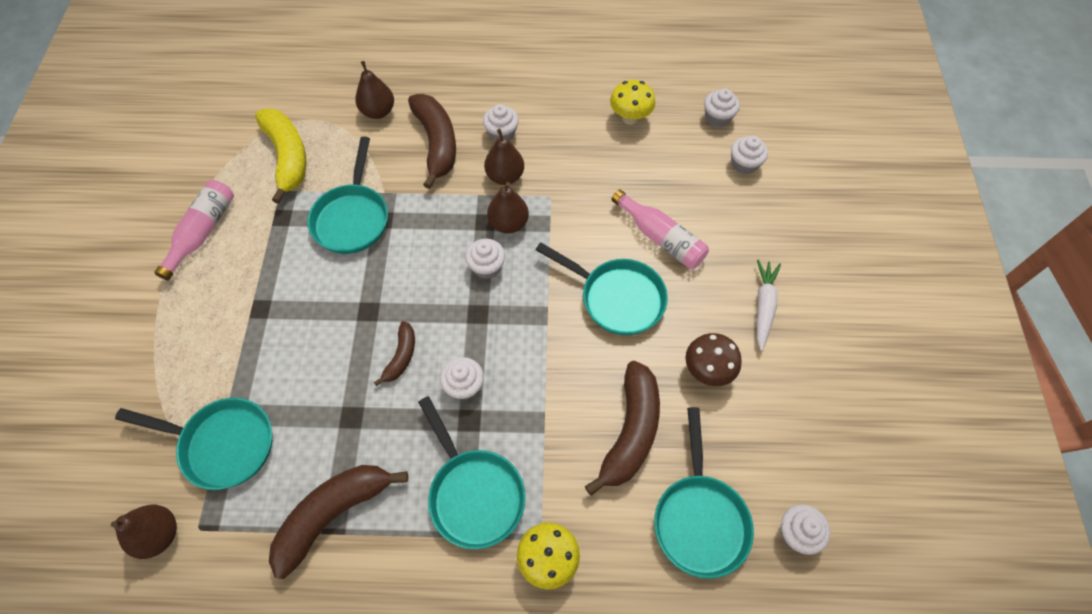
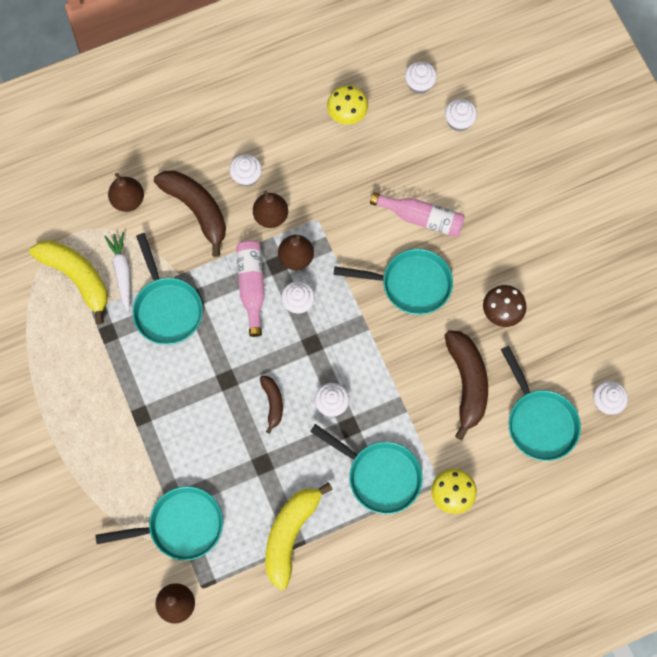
camera: 25 degrees left, 10 degrees up
pink bottle [154,180,234,280] -> pink bottle moved to [236,240,265,337]
brown banana [269,465,408,579] -> yellow banana [265,482,333,590]
white carrot [757,260,781,351] -> white carrot moved to [104,232,131,311]

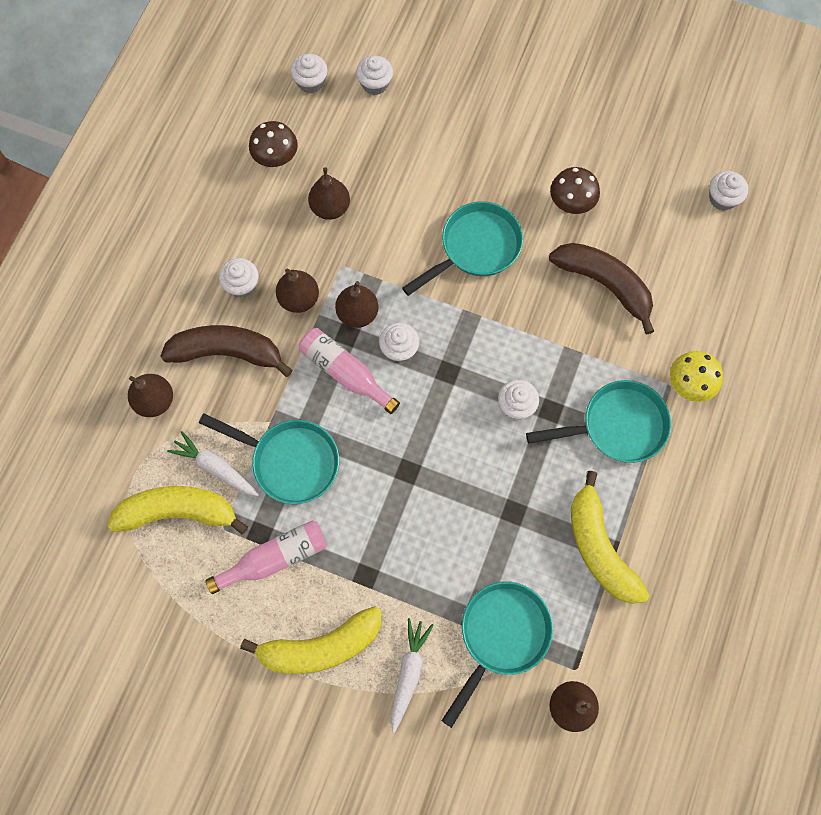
camera: 45 degrees left, 0 degrees up
brown banana [260,376,283,434] -> none
yellow mushroom [327,85,368,125] -> brown mushroom [249,121,298,167]
pink bottle [370,192,465,237] -> pink bottle moved to [205,520,327,594]
turquoise pan [501,346,581,461] -> none
none -> yellow banana [240,606,381,674]
none -> brown pear [308,167,350,220]
none -> white carrot [391,618,434,733]

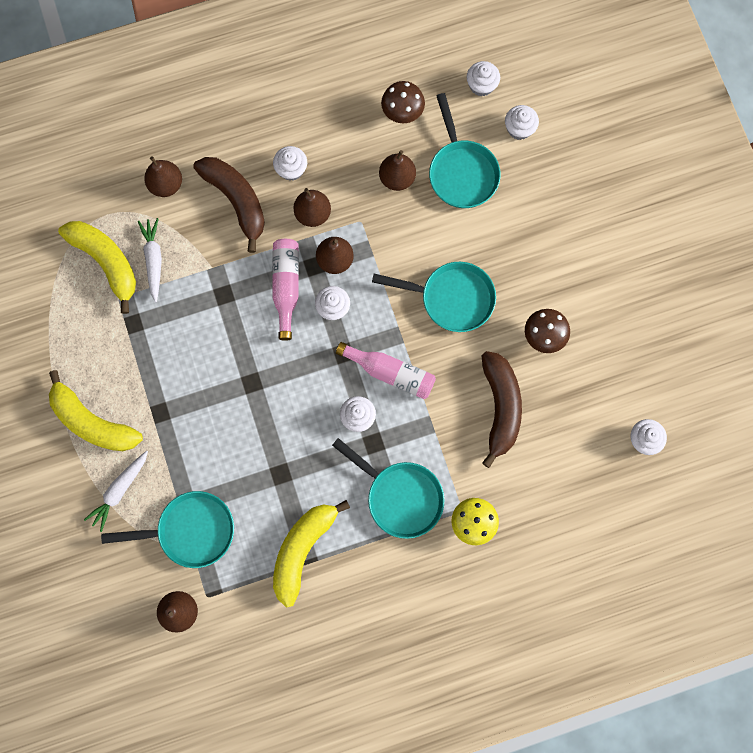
camera: 50 degrees right, 5 degrees up
turquoise pan [199,413,339,504] -> turquoise pan moved to [429,93,501,208]
pink bottle [205,520,327,594] -> pink bottle moved to [336,342,436,399]
white carrot [391,618,434,733] -> white carrot turned 150 degrees clockwise [84,451,148,532]

